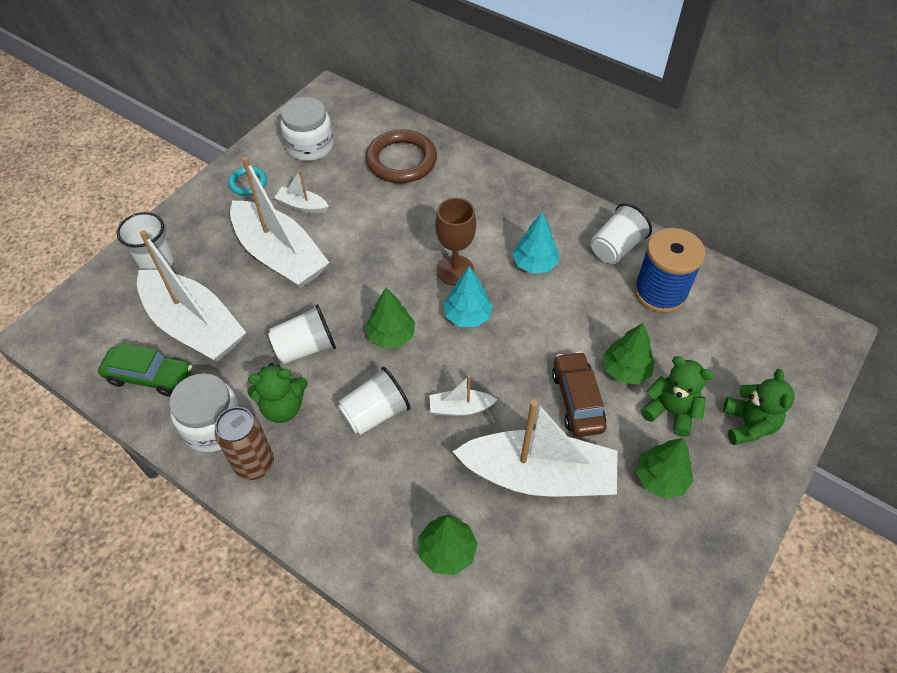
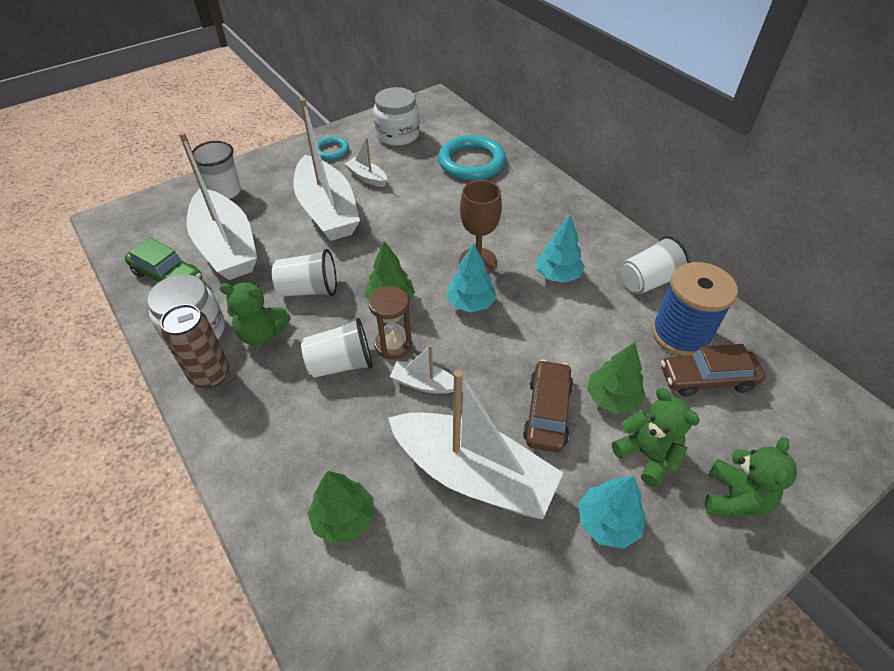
camera: 20 degrees right, 5 degrees down
brown ring [366,130,437,183] -> turquoise ring [438,135,506,180]
green tree [636,438,693,499] -> turquoise tree [578,475,646,549]
none -> brown hourglass [368,286,412,359]
none -> brown car [661,344,765,397]

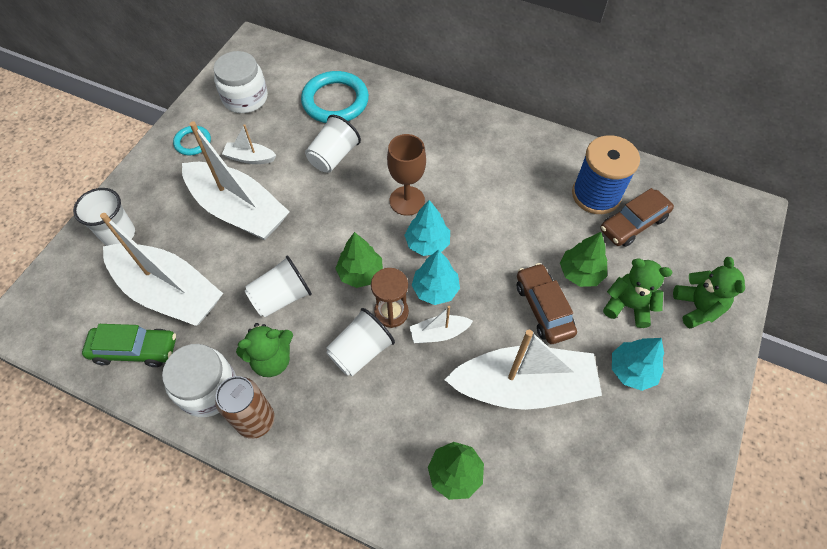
camera: 30 degrees left, 10 degrees up
turquoise tree [537,215,585,283] -> turquoise tree moved to [412,250,460,305]
white cup [621,236,690,294] -> white cup moved to [305,115,361,173]

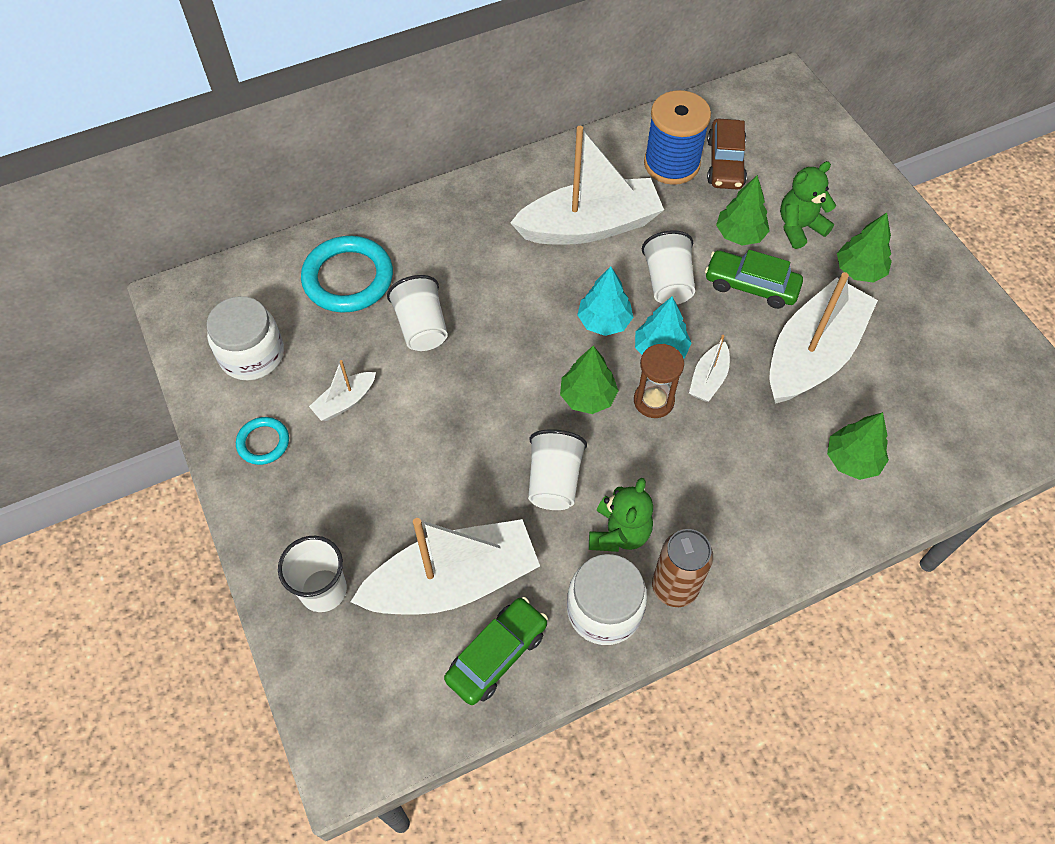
camera: 50 degrees left, 0 degrees up
white boat [182,121,289,240] -> white boat moved to [510,126,664,245]
white cup [326,308,395,376] -> white cup moved to [642,230,695,304]
brown goblet [387,134,426,216] -> none
brown car [517,263,577,344] -> green car [705,250,803,309]
turquoise tree [612,338,664,391] -> green tree [837,213,892,283]
green teddy bear [673,257,745,329] -> none

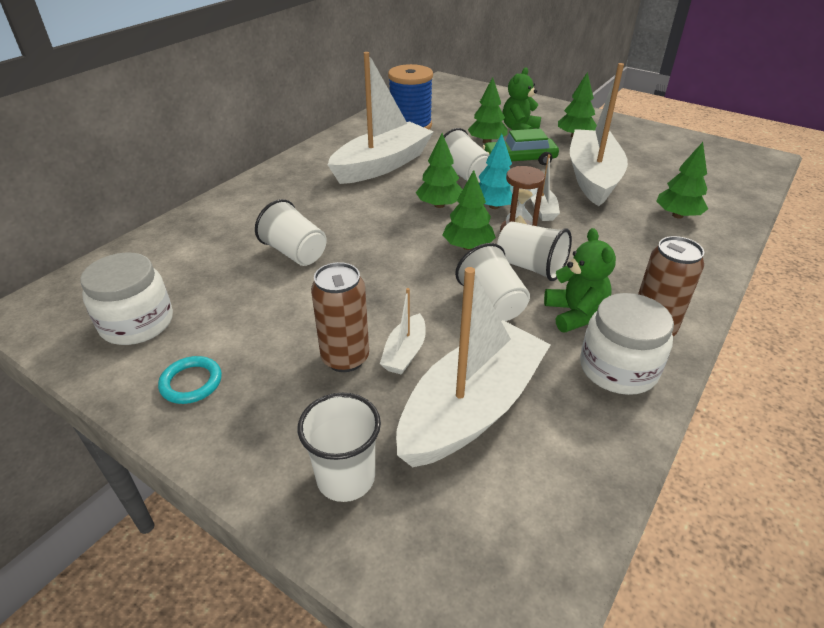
camera: 30 degrees left, 20 degrees down
turquoise ring [301,236,393,313] -> none
white boat [309,360,376,421] -> white boat moved to [380,288,426,375]
green car [444,597,548,705] -> none
turquoise tree [577,266,634,336] -> green tree [416,133,463,208]
brown car [707,119,747,190] -> none
none -> brown can [311,262,369,372]
none -> white cup [497,222,572,281]

